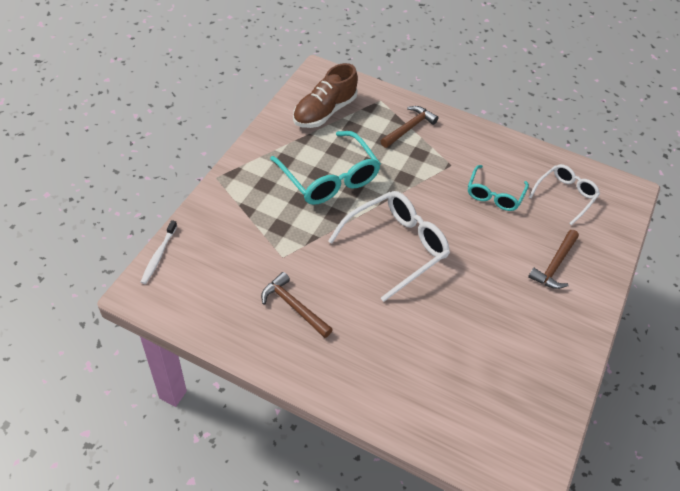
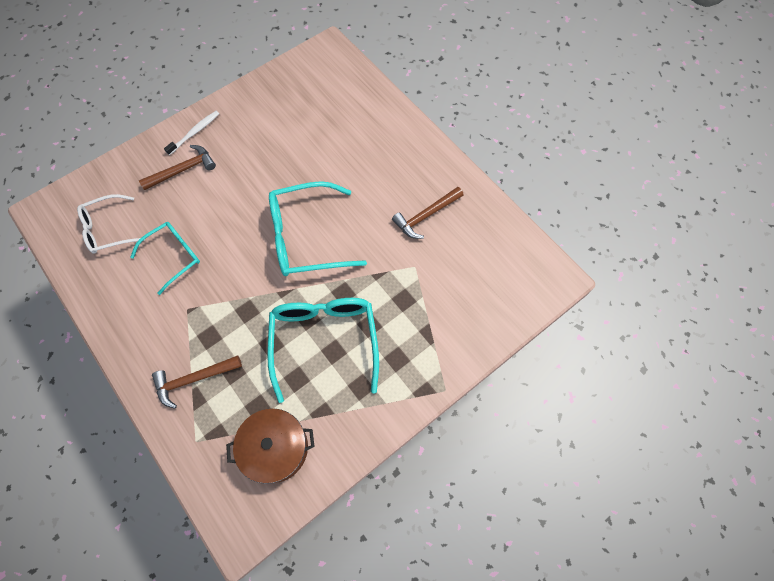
camera: 150 degrees left, 15 degrees up
white toothbrush [141,220,177,284] -> white toothbrush moved to [164,111,219,155]
brown hammer [261,272,333,338] -> brown hammer turned 75 degrees clockwise [392,187,463,239]
brown shoe [293,63,358,128] -> brown pot [226,408,315,484]
white glasses [328,191,450,302] -> turquoise glasses [269,181,367,276]

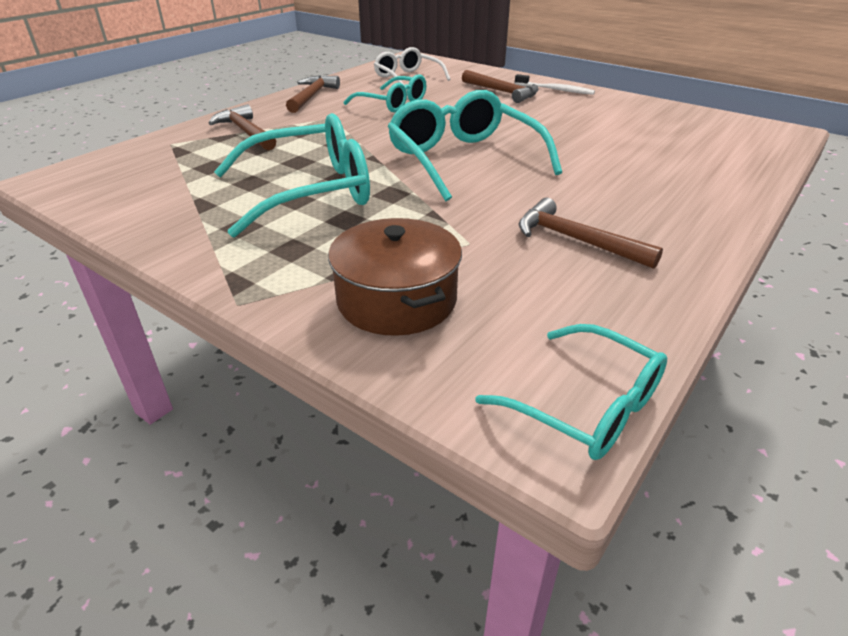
camera: 75 degrees right, 30 degrees down
brown pot [226,408,315,484] -> brown pot moved to [328,218,462,336]
none -> brown hammer [286,75,340,113]
none -> turquoise glasses [476,324,667,460]

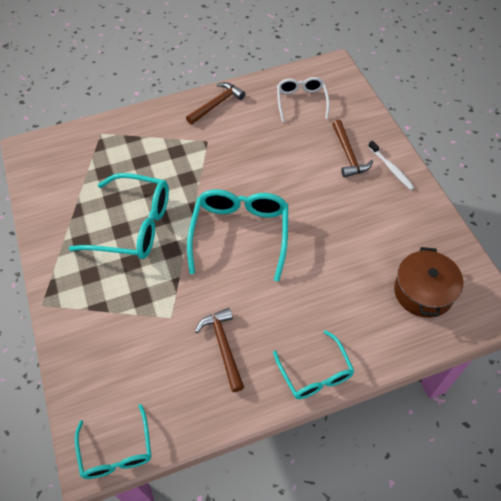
camera: 35 degrees right, 20 degrees up
brown hammer [209,104,276,150] -> none
brown pot [328,218,462,336] -> brown pot moved to [394,247,464,318]
turquoise glasses [344,74,427,113] -> turquoise glasses moved to [273,330,354,399]

